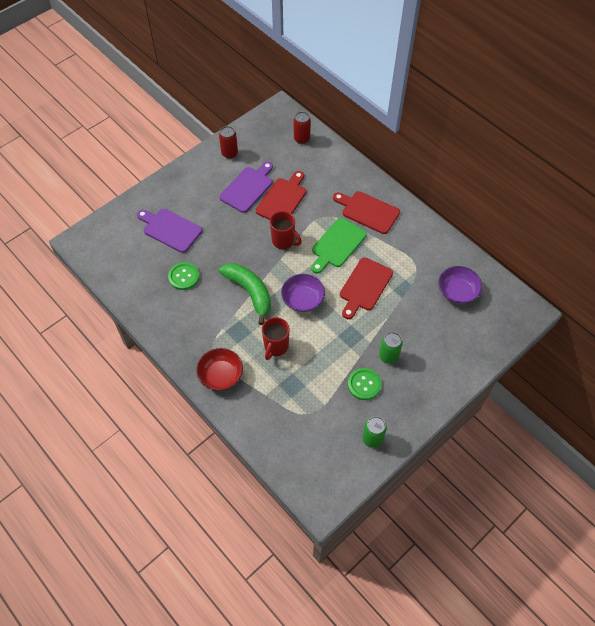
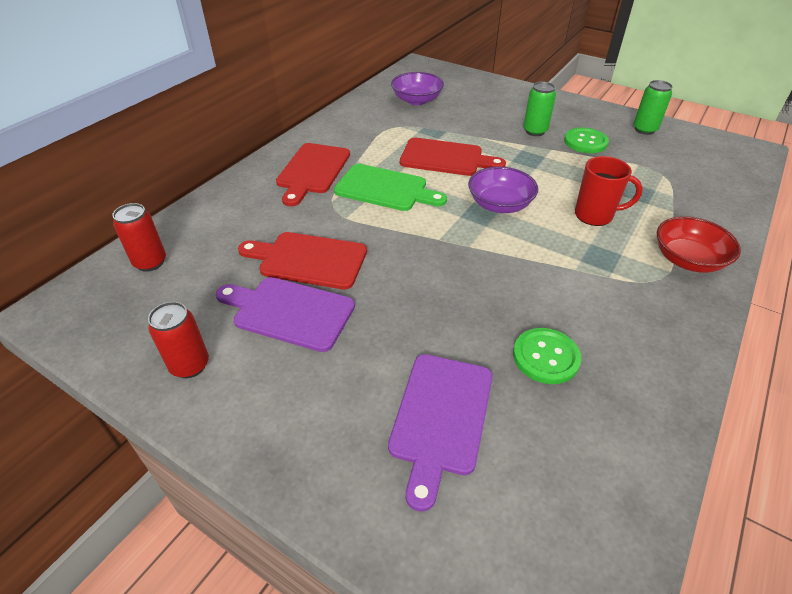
camera: 105 degrees left, 15 degrees down
green banana [219,263,271,325] -> none
red mug [270,211,302,249] -> none

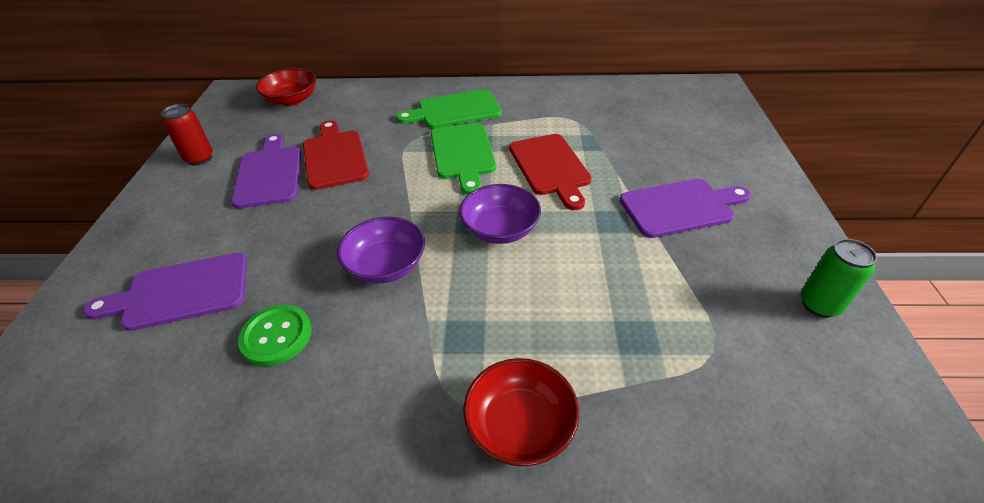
camera: 60 degrees right, 0 degrees up
red can [112,203,166,272] -> red bowl [256,68,316,106]
red cutting board [276,143,350,206] -> green cutting board [396,89,502,128]
purple bowl [391,72,444,105] -> purple bowl moved to [337,217,425,283]
green can [523,82,556,136] -> purple cutting board [620,179,751,238]
green button [564,127,609,153] -> none
red mug [575,156,643,226] -> none

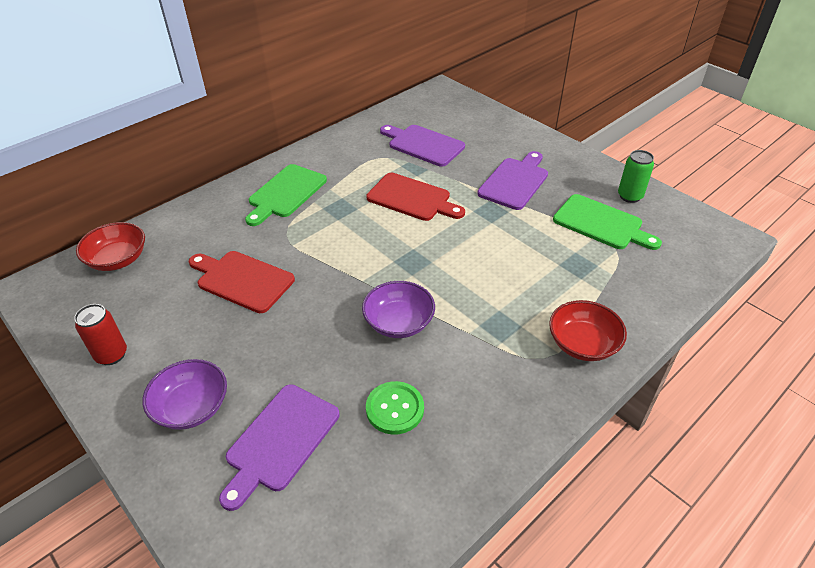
camera: 45 degrees left, 0 degrees up
purple cutting board [231,134,301,208] -> purple cutting board moved to [380,125,465,167]
green cutting board [431,123,496,195] -> green cutting board moved to [553,194,662,250]
purple bowl [459,184,541,244] -> purple bowl moved to [142,359,227,430]

